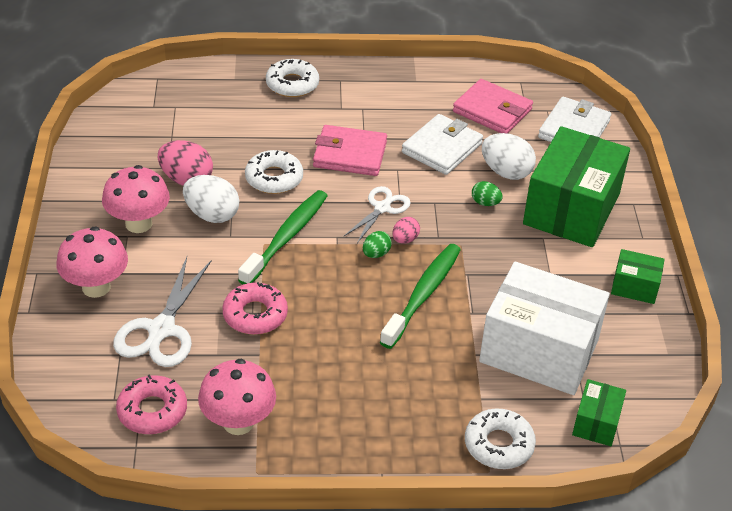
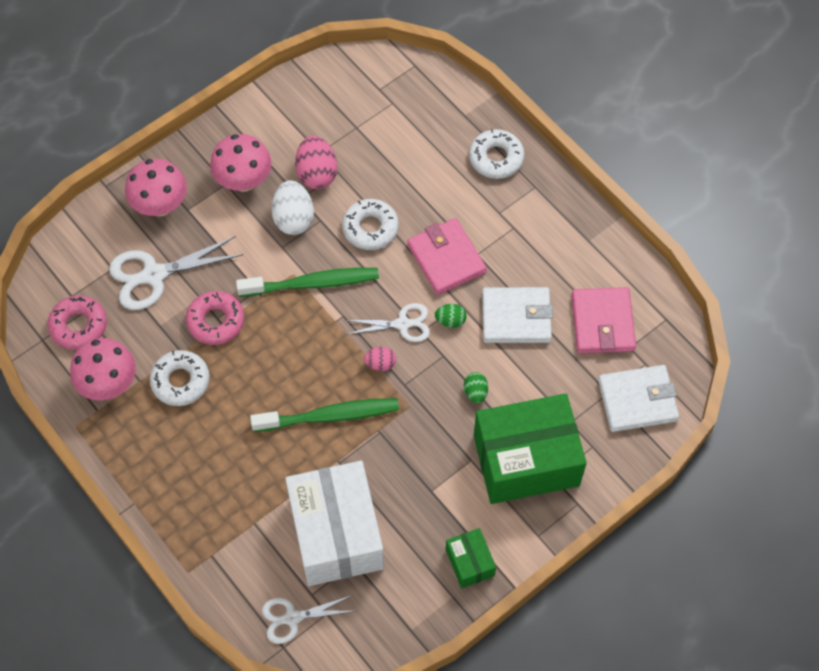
camera: 55 degrees right, 20 degrees up
green egg [363,231,392,258] -> green egg moved to [435,304,467,328]
white donut [465,408,536,469] -> white donut moved to [150,350,210,406]
white egg [482,133,536,180] -> none
green box [572,379,626,446] -> white scissors [262,596,354,644]

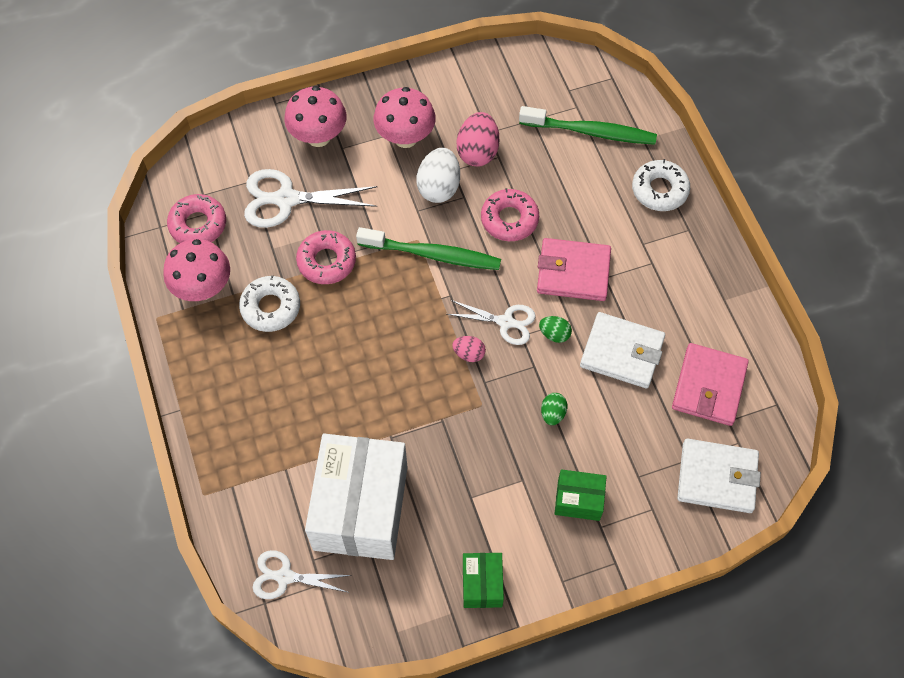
camera: 20 degrees right, 0 degrees up
green toothbrush [250,398,399,432] -> green toothbrush moved to [519,106,657,145]
white donut [342,199,399,250] -> pink donut [481,188,539,241]
pink wallet [407,218,487,295] -> pink wallet turned 75 degrees counterclockwise [537,238,611,301]
green box [474,393,587,504] -> green box [554,469,607,521], size x0.46

